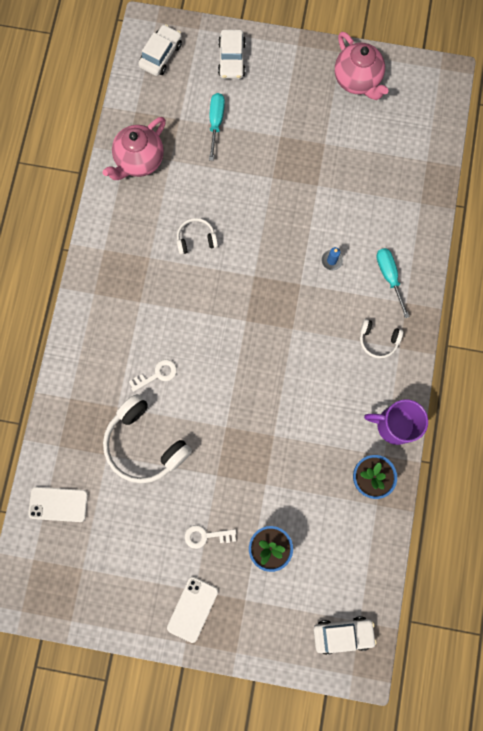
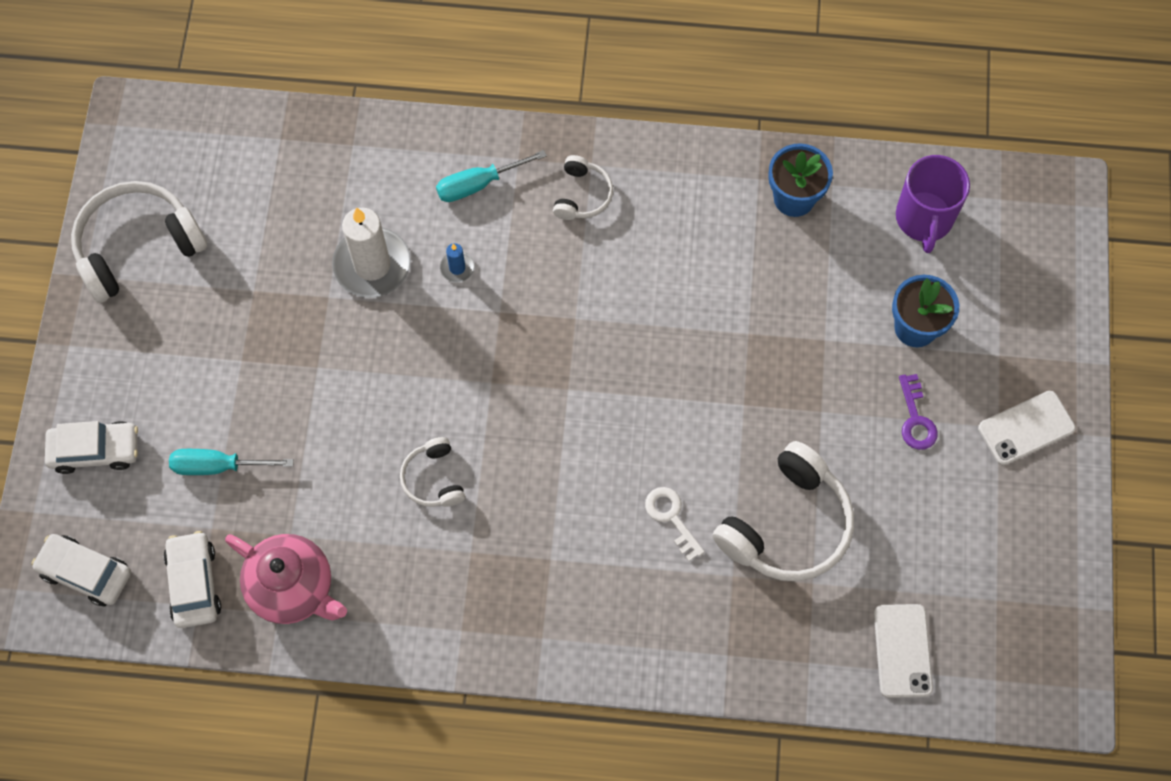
camera: 95 degrees left, 10 degrees down
white phone [167,577,218,643] -> white phone turned 45 degrees counterclockwise [978,391,1076,465]
white key [185,525,236,549] -> purple key [899,374,938,450]
white car [313,616,377,655] -> white car moved to [163,531,221,628]
pink teapot [335,32,389,100] -> white headphones [71,181,207,303]
purple mug [364,399,428,445] -> purple mug moved to [896,155,970,253]
none -> white candle [332,207,411,298]

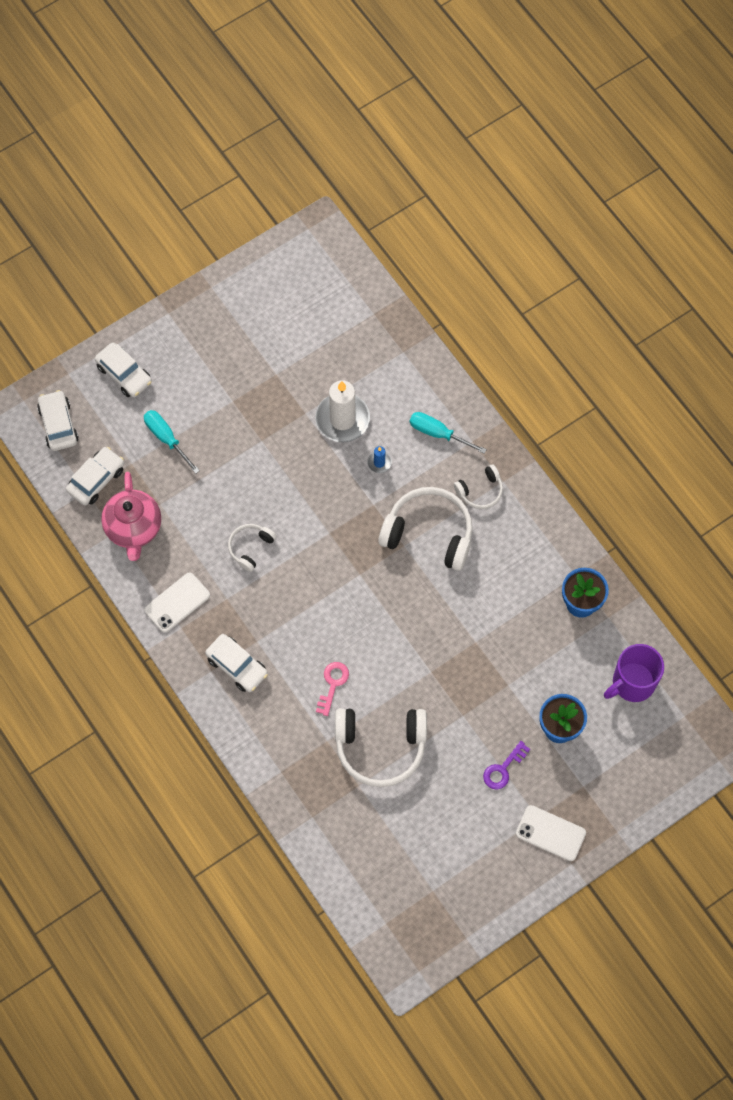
camera: 50 degrees right, 0 degrees up
white headphones [71,181,207,303] -> white headphones moved to [378,487,473,571]
white key [645,487,705,561] -> pink key [316,662,349,716]
white phone [874,604,933,698] -> white phone moved to [144,573,210,633]
none -> white car [205,634,268,692]

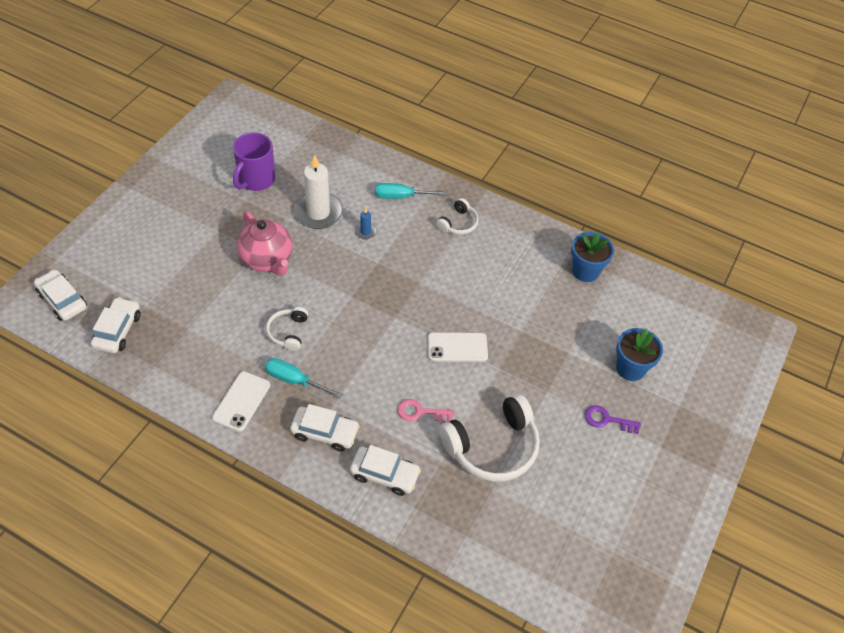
camera: 30 degrees left, 15 degrees down
white car [95,342,152,397] -> white car moved to [350,445,421,496]
pink teapot [101,472,161,561] -> pink teapot moved to [237,211,293,276]
turquoise screwdriver [144,410,200,474] -> turquoise screwdriver moved to [265,358,343,398]
pink key [316,662,349,716] -> pink key turned 75 degrees counterclockwise [398,399,454,422]
white headphones [378,487,473,571] -> none
purple key [483,741,530,790] -> purple key turned 90 degrees clockwise [585,405,641,434]
white phone [516,805,586,861] -> white phone moved to [428,332,488,362]
purple mug [604,644,664,702] -> purple mug moved to [233,133,275,191]

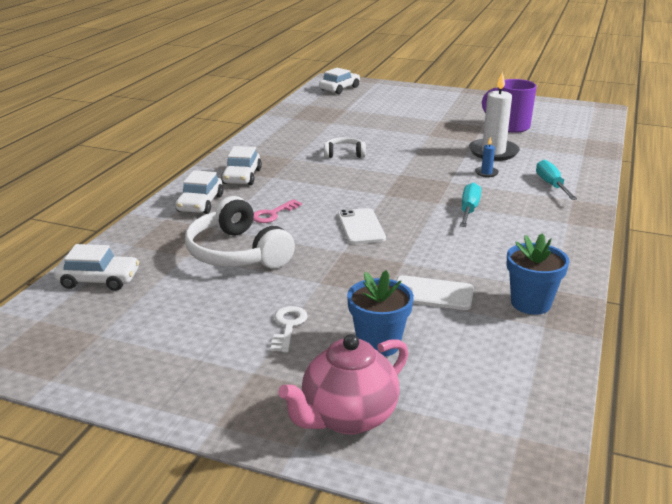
camera: 85 degrees right, 25 degrees down
white car [91,297,141,353] -> white car moved to [54,244,139,291]
white phone [212,371,270,432] -> white phone moved to [396,275,474,310]
pink teapot [237,211,293,276] -> pink teapot moved to [278,334,409,435]
turquoise screwdriver [265,358,343,398] -> turquoise screwdriver moved to [460,183,481,227]
pink key [398,399,454,422] -> pink key turned 135 degrees counterclockwise [253,199,302,223]
white headphones [436,198,479,235] -> none
purple key [585,405,641,434] -> white key [271,306,308,352]

